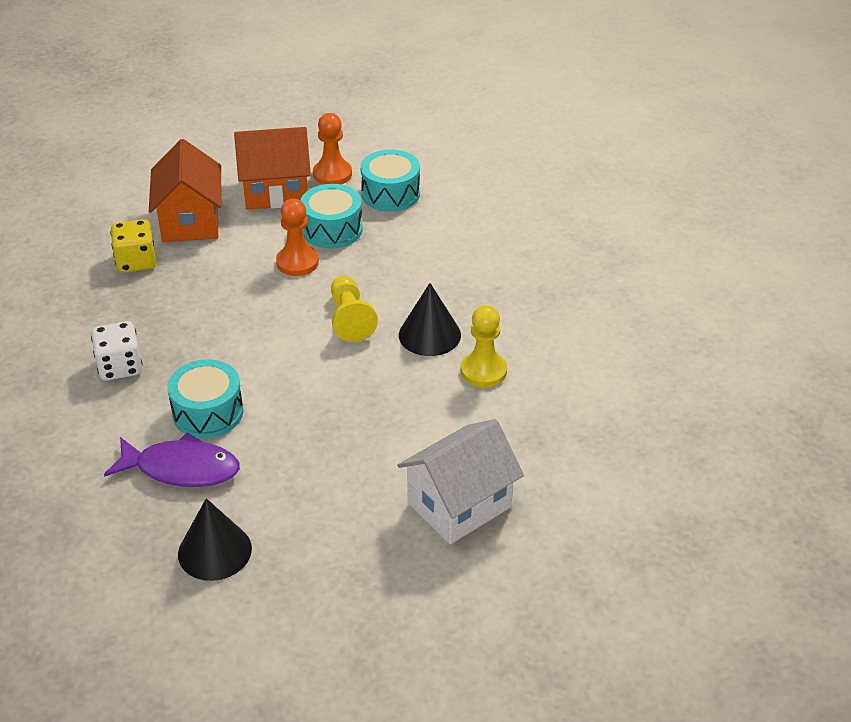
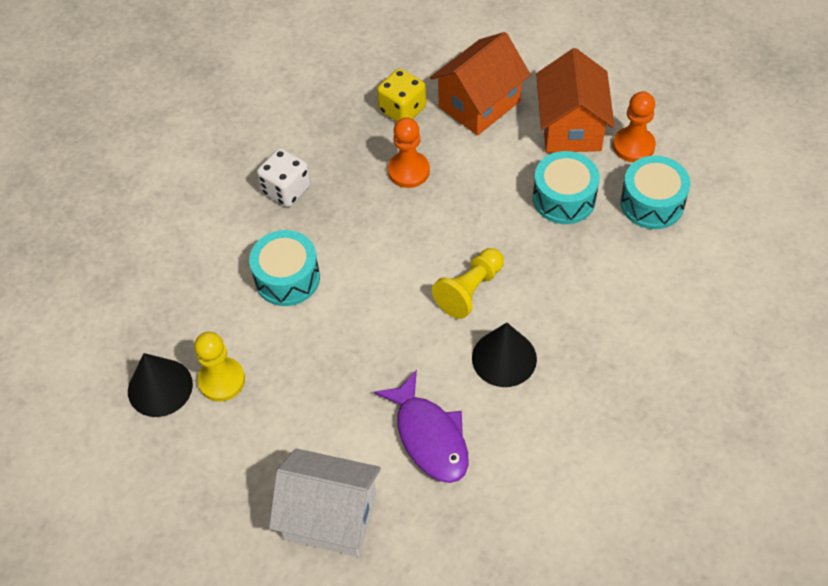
camera: 55 degrees right, 15 degrees up
purple fish [104,432,240,487] -> purple fish moved to [374,370,469,483]
orange house [234,127,311,210] -> orange house turned 45 degrees clockwise [536,48,614,153]
orange pawn [276,199,319,276] -> orange pawn moved to [388,117,430,188]
yellow pawn [461,305,507,387] -> yellow pawn moved to [194,332,245,402]

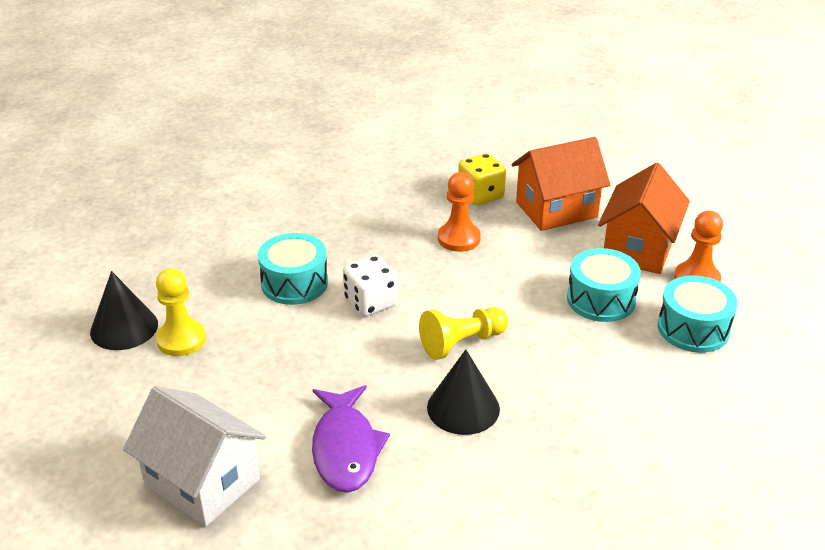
camera: 20 degrees right, 20 degrees down
white dice [257,148,311,207] -> white dice moved to [343,255,398,317]

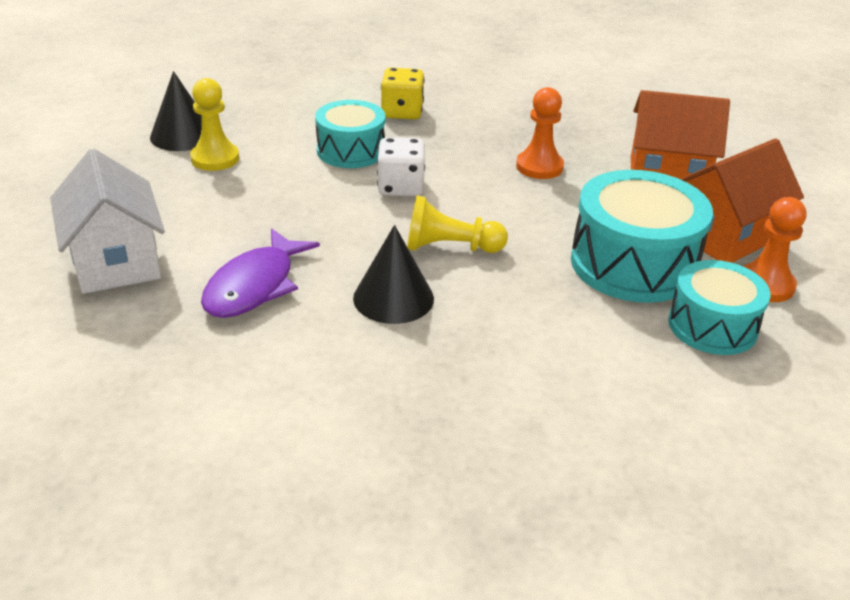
camera: 30 degrees right, 0 degrees up
yellow dice [458,153,506,205] -> yellow dice moved to [381,68,425,119]
turquoise drum [567,248,641,322] -> turquoise drum [571,170,713,303], size x1.56

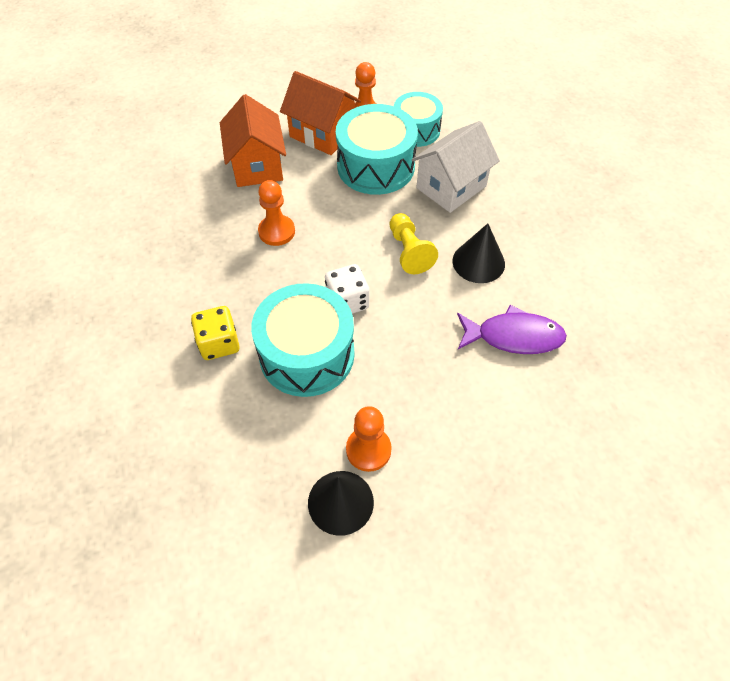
camera: 110 degrees left, 20 degrees up
white house [50,149,165,294] -> white house moved to [412,121,500,213]
yellow pawn [190,78,239,171] -> orange pawn [346,406,392,472]
turquoise drum [315,100,385,168] -> turquoise drum [251,283,355,397], size x1.56

